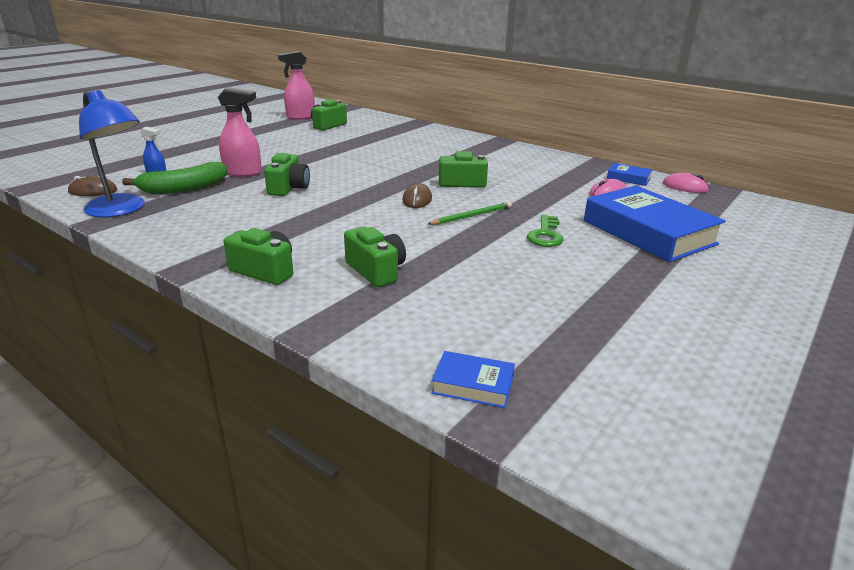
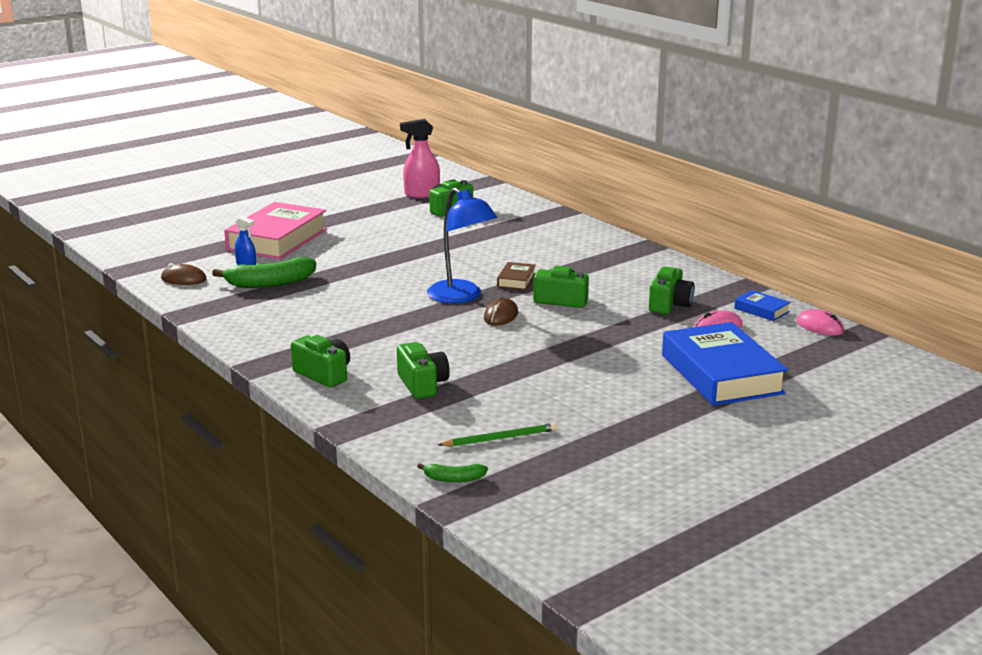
camera: 15 degrees right, 5 degrees down
blue lamp [79,90,145,217] -> blue lamp moved to [427,187,497,303]
pink spray bottle [218,87,262,177] -> none
green camera [264,153,310,196] -> green camera moved to [649,267,695,314]
green pencil [428,202,512,225] -> green pencil moved to [438,423,557,447]
blue book [432,351,515,408] -> green banana [417,463,488,482]
green key [527,215,564,247] -> none
none -> pink book [224,202,327,260]
none -> brown book [497,262,536,290]

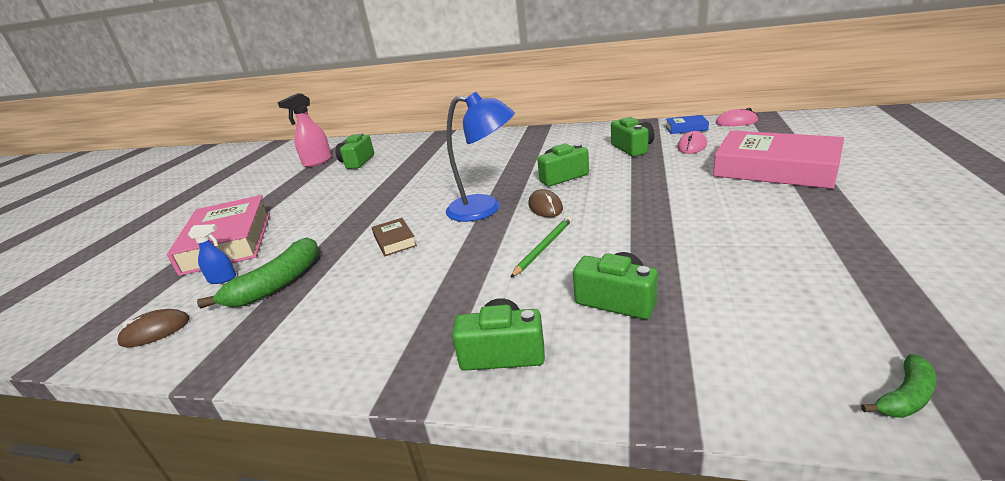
camera: 35 degrees left, 5 degrees up
green pencil [438,423,557,447] -> green pencil moved to [510,217,572,278]
brown book [497,262,536,290] -> brown book moved to [372,218,417,256]
blue book [662,322,788,406] -> pink book [713,130,844,189]

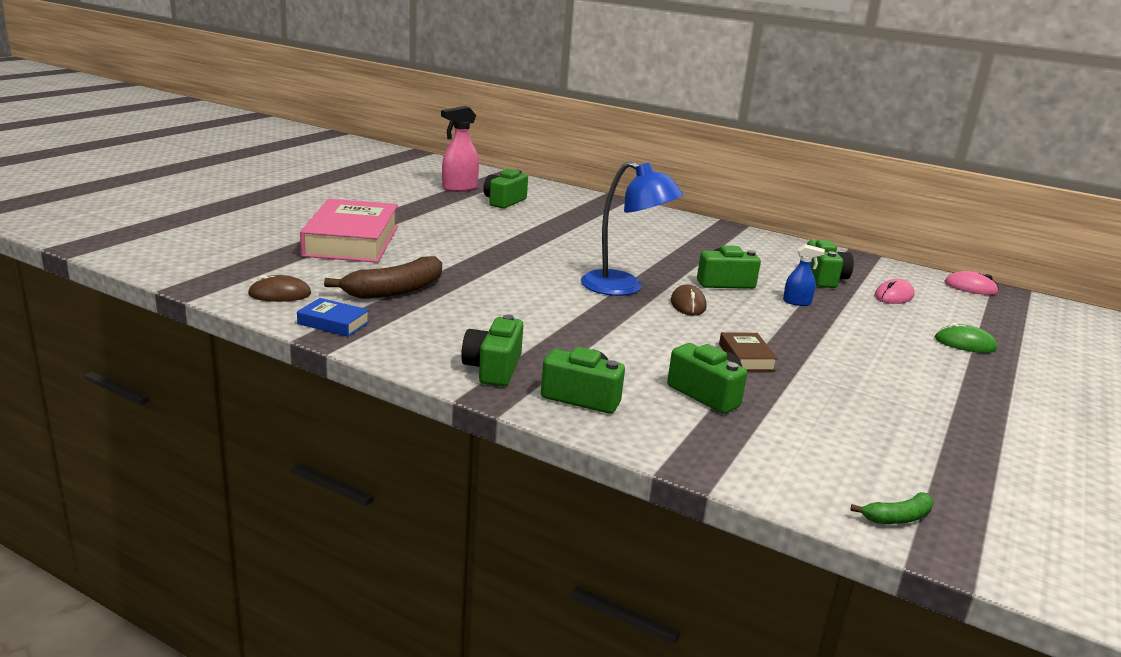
camera: 10 degrees right, 5 degrees down
blue spray bottle [188,224,236,284] -> blue spray bottle moved to [783,244,825,306]
green banana [197,237,318,309] -> brown banana [324,256,442,299]
brown book [372,218,417,256] -> brown book moved to [719,332,778,371]
green pencil [510,217,572,278] -> none
blue book [666,115,709,134] -> blue book moved to [297,298,370,336]
pink book [713,130,844,189] -> green mouse [935,323,997,353]
none -> green camera [461,315,523,386]

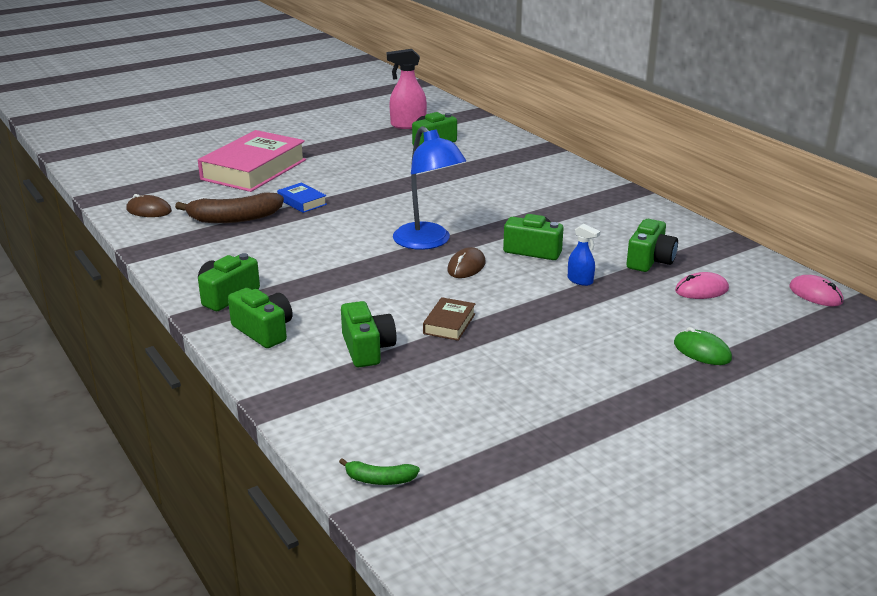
camera: 30 degrees right, 5 degrees up
blue book [297,298,370,336] -> blue book moved to [277,183,327,213]

